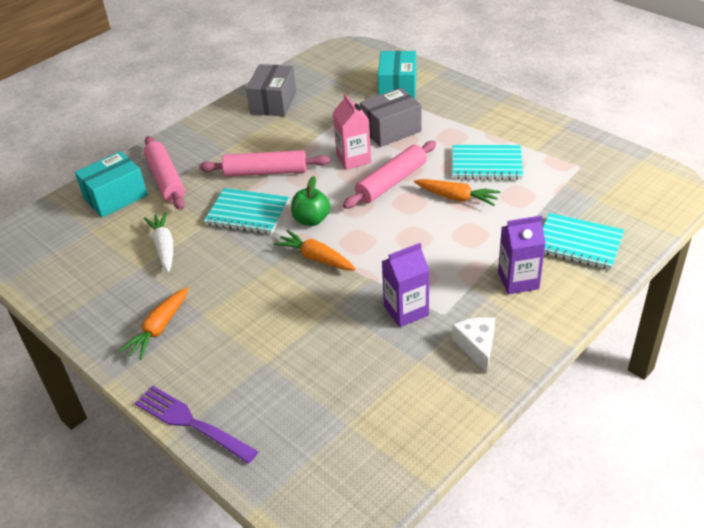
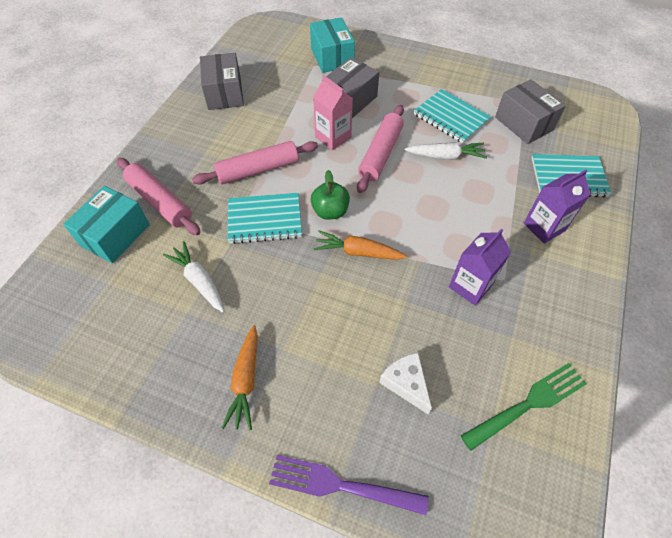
camera: 25 degrees left, 15 degrees up
orange carrot [414,179,501,206] -> white carrot [405,142,487,160]
turquoise notebook [452,145,523,180] -> turquoise notebook turned 60 degrees clockwise [414,89,491,143]
white cheese [452,317,495,373] -> white cheese moved to [379,353,432,414]
none -> green fork [461,363,587,451]
none -> grey box [495,79,566,144]

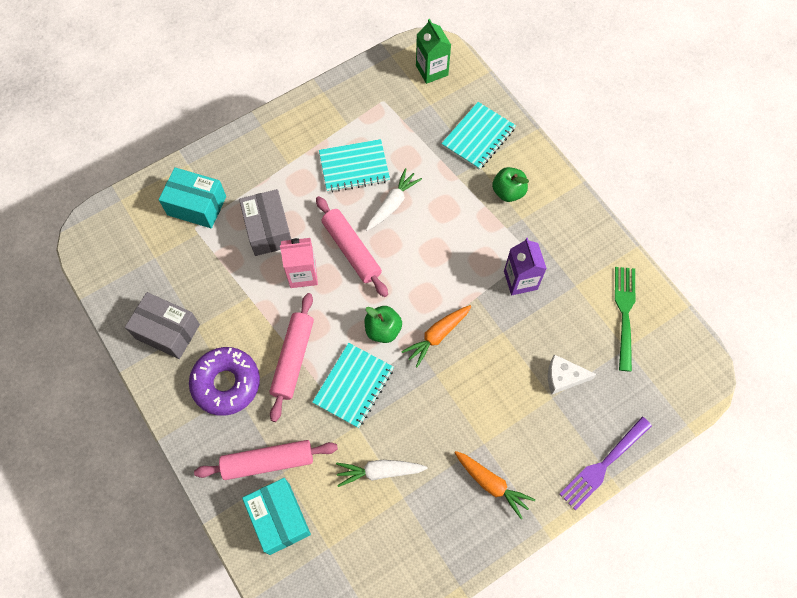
camera: 55 degrees left, 10 degrees up
grey box [495,79,566,144] -> none
purple carton [523,170,590,244] -> green apple [492,167,529,202]
none -> purple donut [189,347,260,416]
none -> green carton [416,19,451,84]

